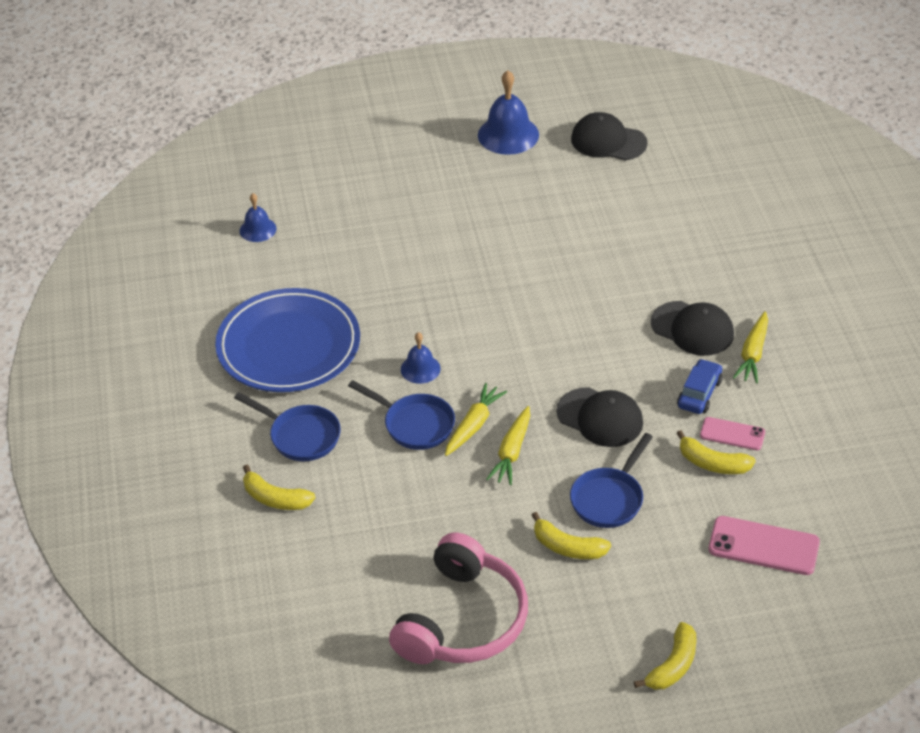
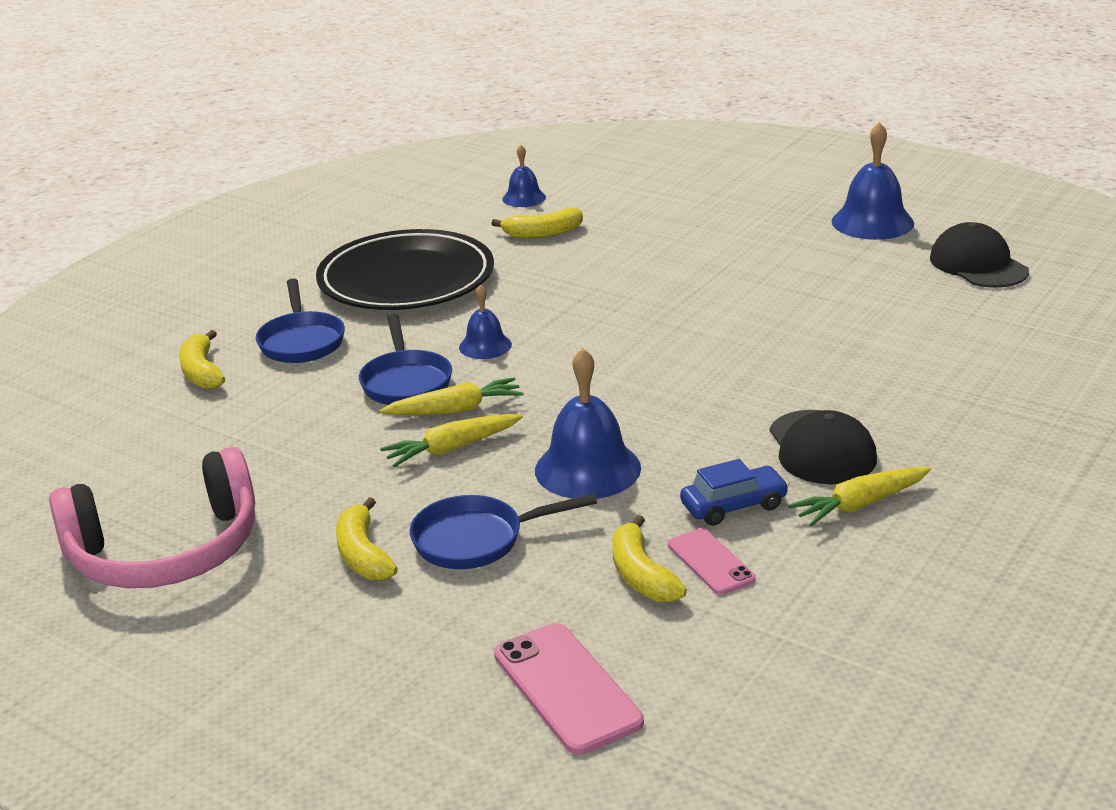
camera: 45 degrees right, 15 degrees down
blue plate [215,288,360,392] -> black plate [316,229,494,310]
black cap [556,387,643,447] -> blue bell [535,348,641,499]
yellow banana [634,622,697,690] -> yellow banana moved to [491,208,583,238]

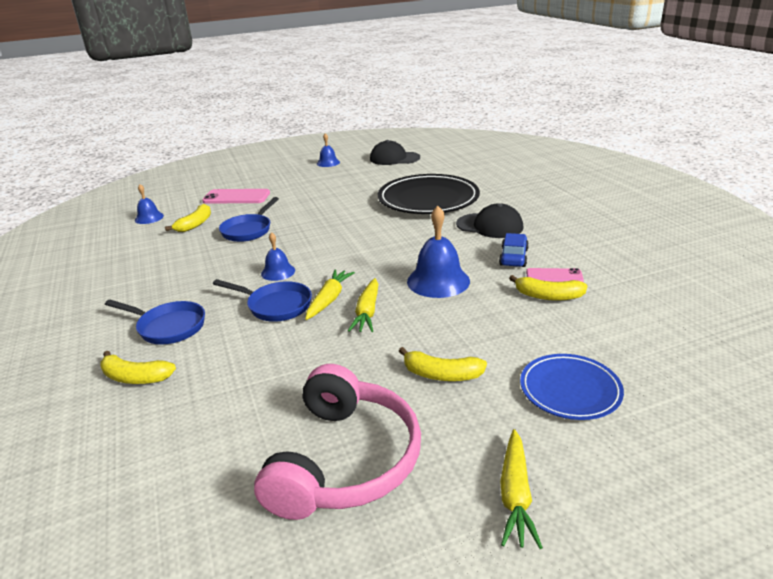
camera: 55 degrees left, 0 degrees up
black plate [316,229,494,310] -> black plate moved to [378,174,480,214]
blue pan [409,494,597,569] -> blue pan moved to [219,197,279,242]
pink phone [494,623,644,755] -> pink phone moved to [202,189,270,204]
yellow carrot [788,467,931,526] -> yellow carrot moved to [500,429,543,549]
blue bell [832,122,914,240] -> blue bell [317,133,340,167], size x0.57
none -> blue plate [520,354,624,420]

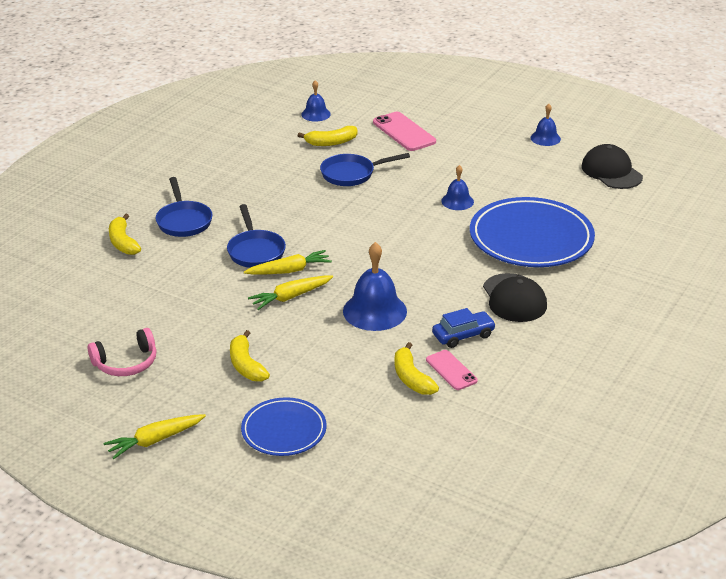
camera: 50 degrees right, 5 degrees up
pink headphones [254,364,421,520] -> pink headphones [88,328,157,376], size x0.56
blue bell [261,232,295,281] -> blue bell moved to [441,165,474,210]
black plate [378,174,480,214] -> blue plate [470,197,595,267]

